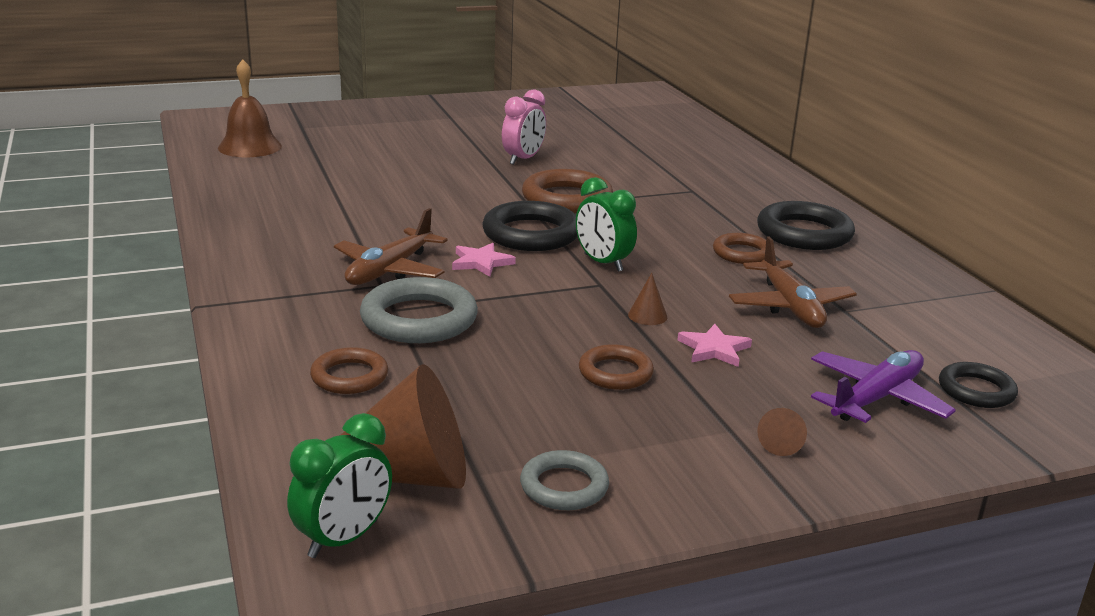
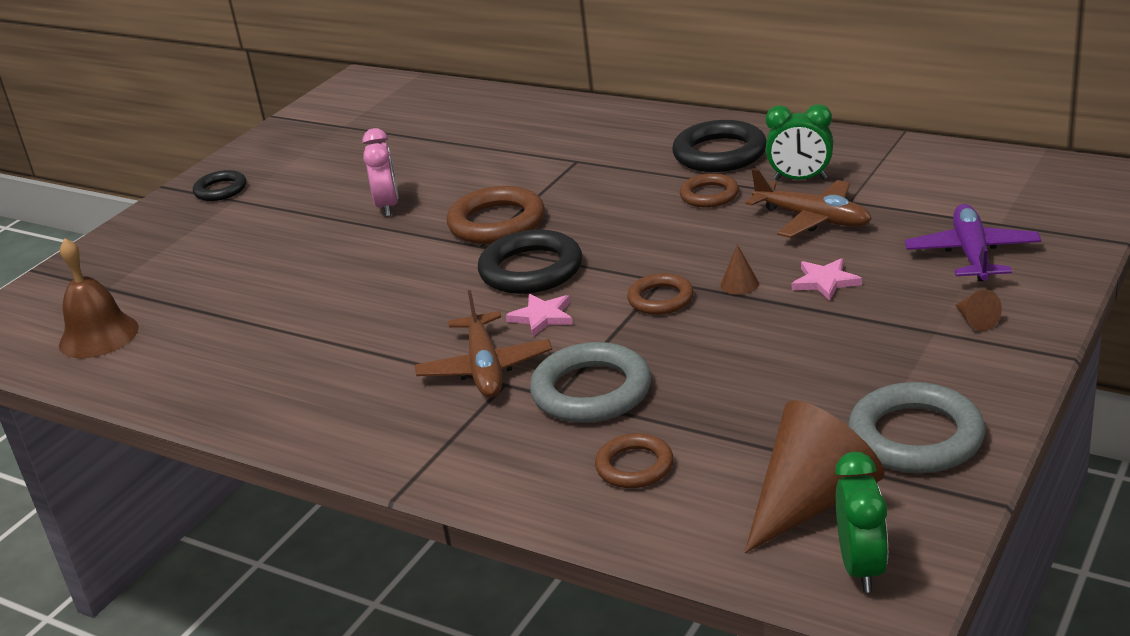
camera: 35 degrees left, 5 degrees up
grey ring [520,450,609,510] -> grey ring [848,382,985,473], size x1.67
green clock [576,177,637,272] -> green clock moved to [766,104,833,180]
brown ring [579,344,654,390] -> brown ring moved to [627,273,694,315]
black ring [939,362,1018,408] -> black ring moved to [193,170,246,201]

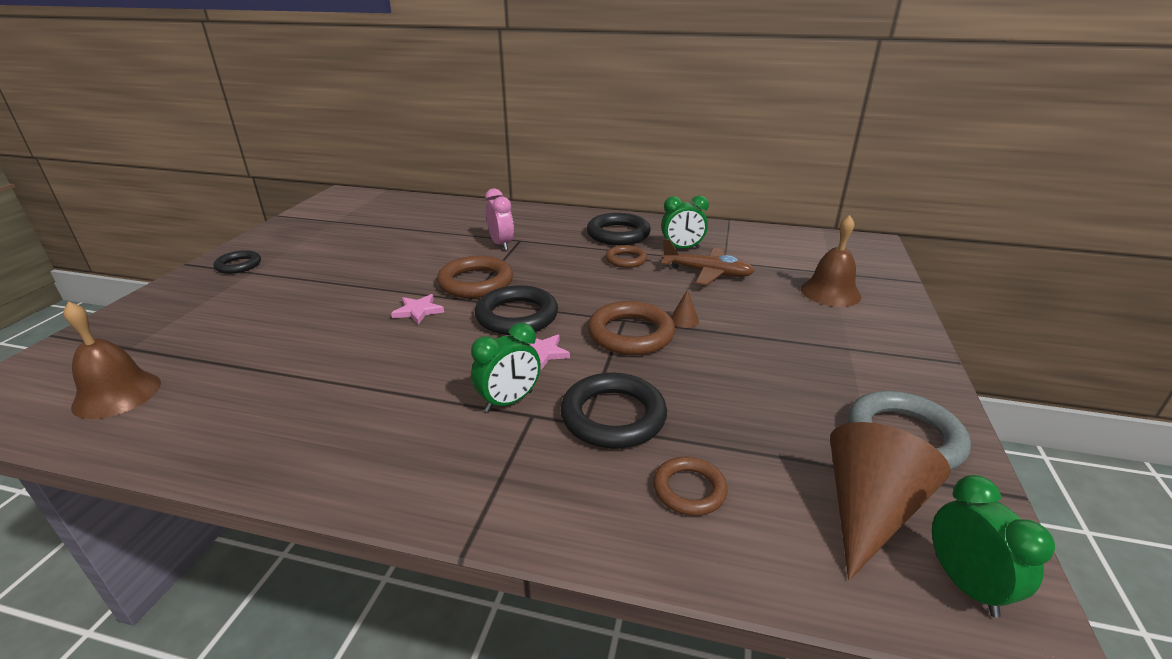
camera: 20 degrees left, 0 degrees up
pink clock [362,128,398,216] -> pink clock moved to [485,188,514,250]
brown plane [415,290,552,398] -> green clock [471,323,541,412]
grey ring [530,342,651,423] -> black ring [560,373,667,449]
brown ring [627,273,694,315] -> brown ring [588,301,675,355], size x1.67
pink star [792,258,862,301] -> pink star moved to [391,294,444,325]
purple plane [905,204,1041,281] -> brown bell [801,215,861,307]
brown cone [955,289,1002,331] -> none

